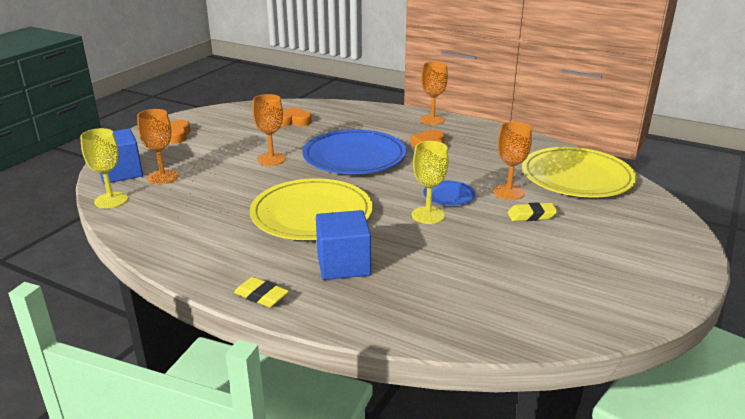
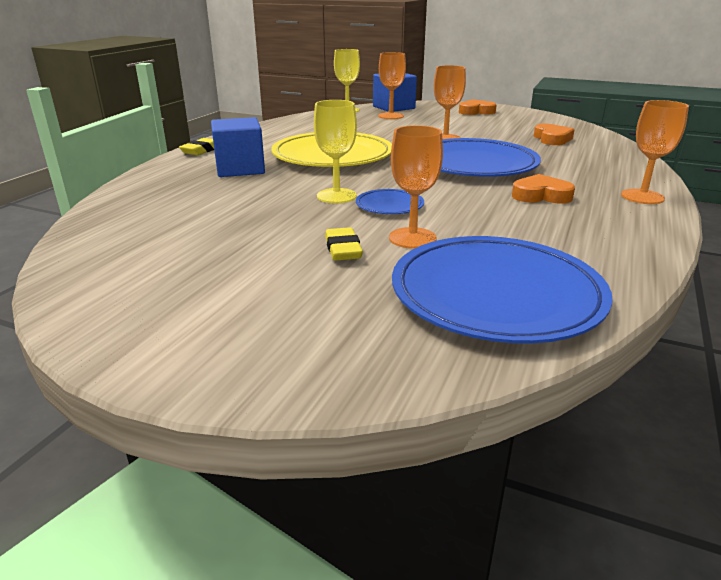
camera: 85 degrees right, 0 degrees up
yellow plate [522,147,637,198] -> blue plate [392,236,613,344]

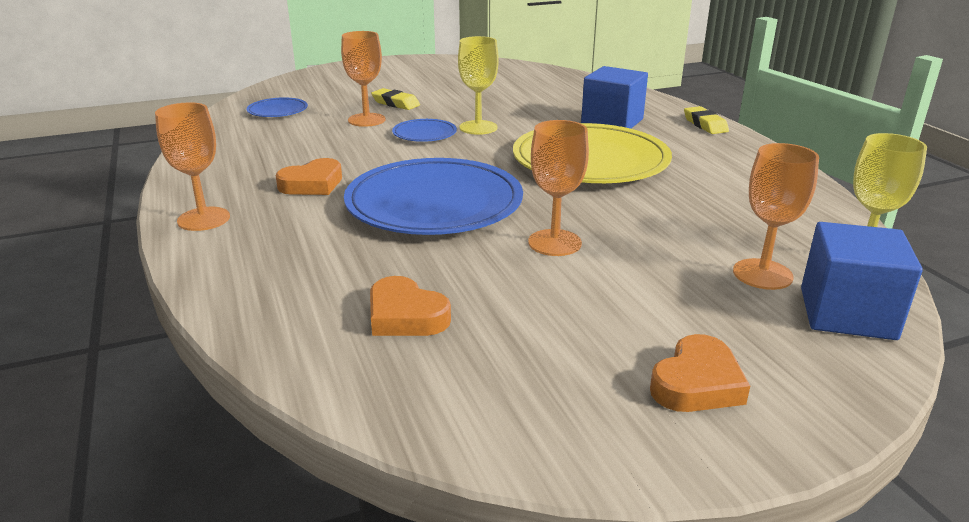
camera: 135 degrees right, 0 degrees up
blue plate [392,236,613,344] -> blue plate [247,97,308,117], size x0.45

